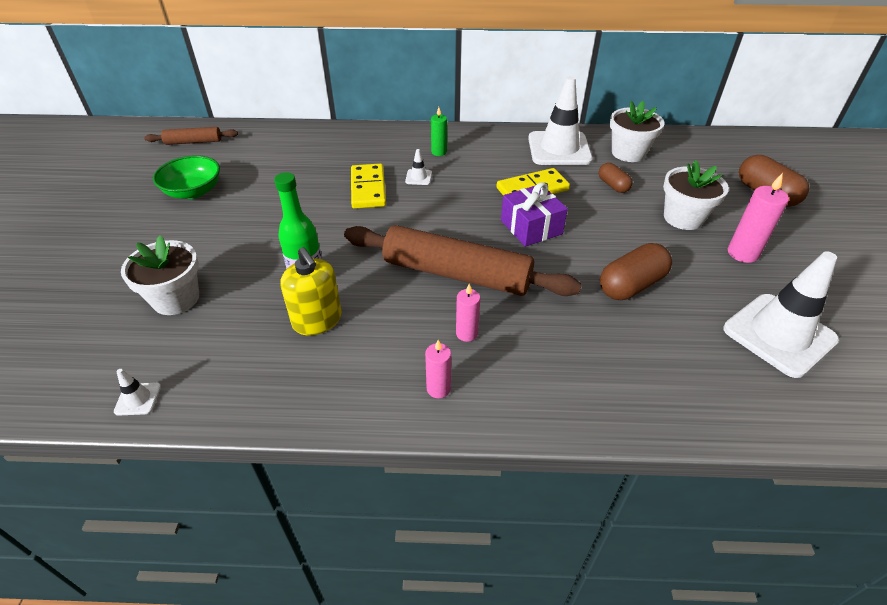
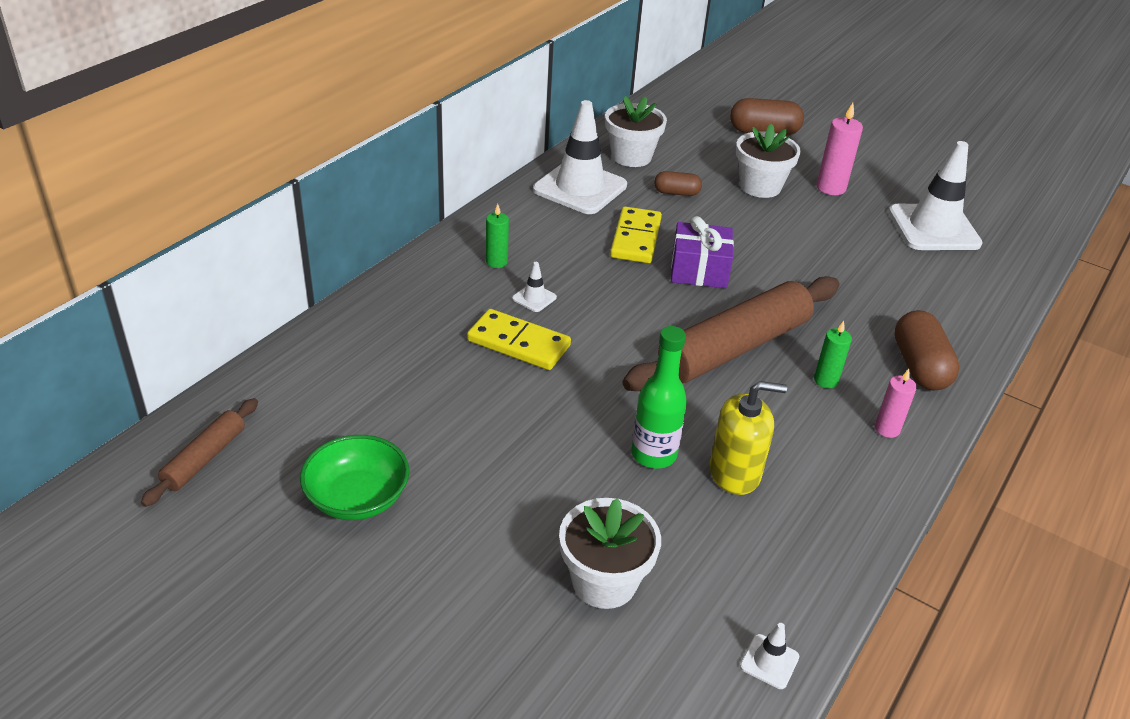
camera: 60 degrees left, 5 degrees down
pink candle [456,284,480,342] -> green candle [814,321,852,388]
brown capsule [600,243,672,300] -> brown capsule moved to [894,310,960,391]

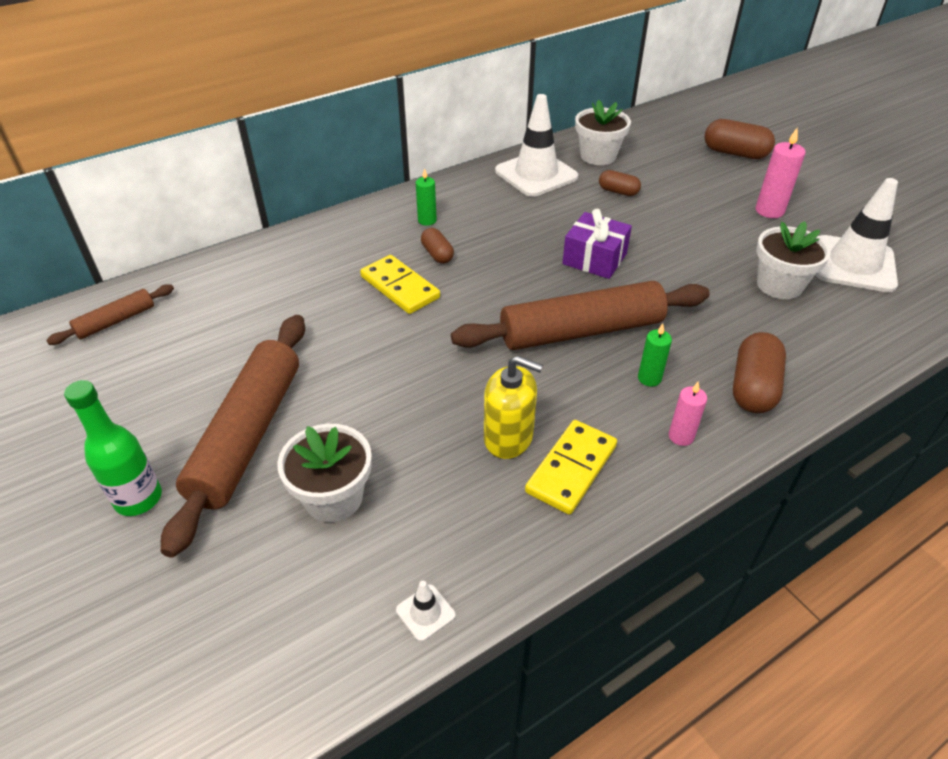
camera: 25 degrees right, 5 degrees up
green bowl [300,435,409,520] -> none
white traffic cone [512,262,557,312] -> brown capsule [421,228,454,264]
yellow domino [610,206,662,263] -> yellow domino moved to [525,420,617,515]
green bottle [631,326,687,468] -> green bottle moved to [64,380,162,516]
white flower pot [736,124,801,198] -> white flower pot moved to [757,221,831,299]
none -> brown rolling pin [161,315,305,558]

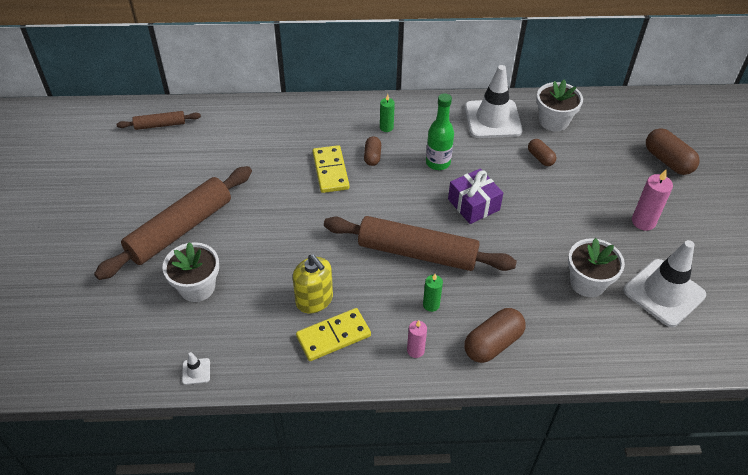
camera: 30 degrees right, 5 degrees up
green bottle [64,380,162,516] -> green bottle moved to [426,93,454,170]

